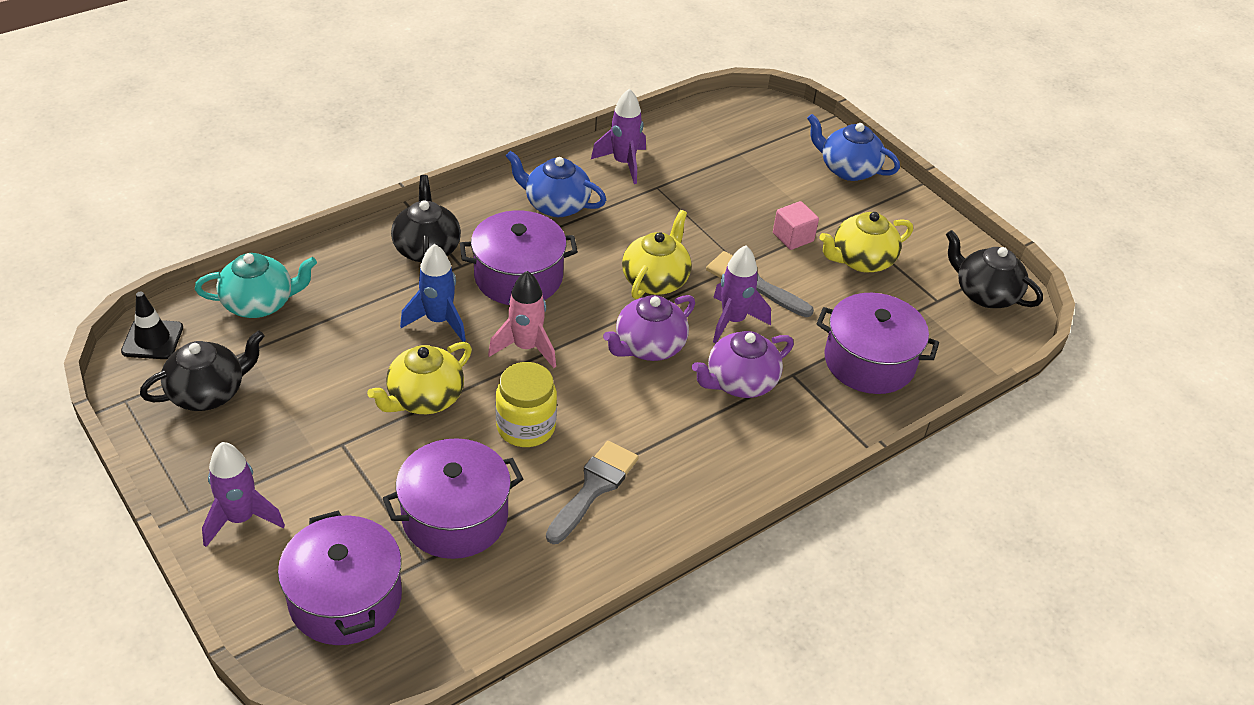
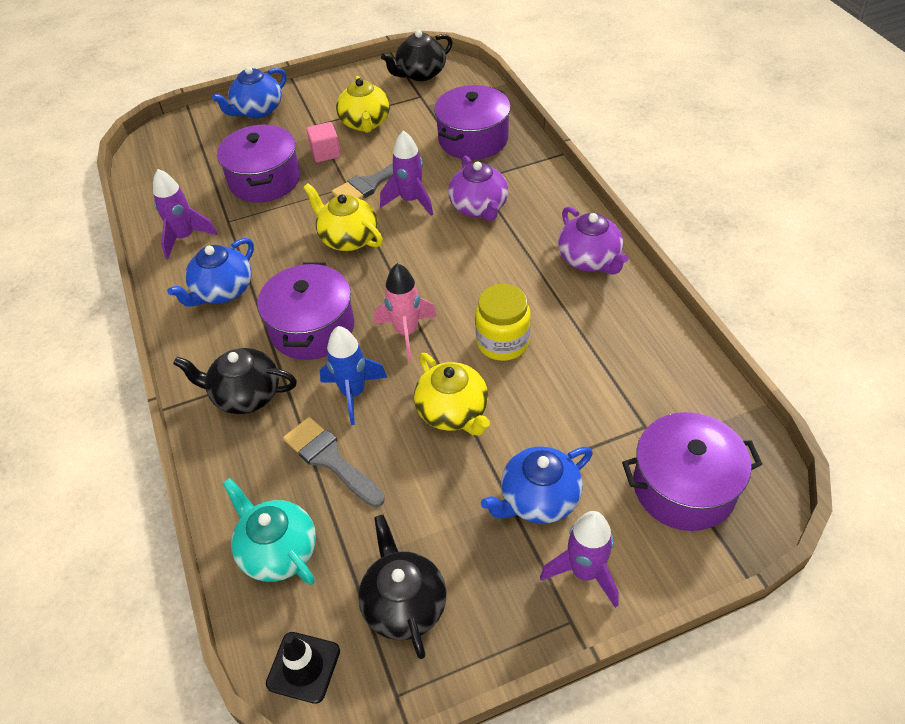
camera: 70 degrees left, 5 degrees up
turquoise teapot [195,253,317,318] -> turquoise teapot turned 45 degrees counterclockwise [222,478,316,585]
purple pot [382,438,523,559] -> purple pot moved to [217,124,300,202]
grey brush [546,441,639,544] -> grey brush moved to [283,417,385,507]
purple teapot [603,295,695,361] -> purple teapot moved to [558,206,628,275]
none -> blue teapot [481,446,593,524]

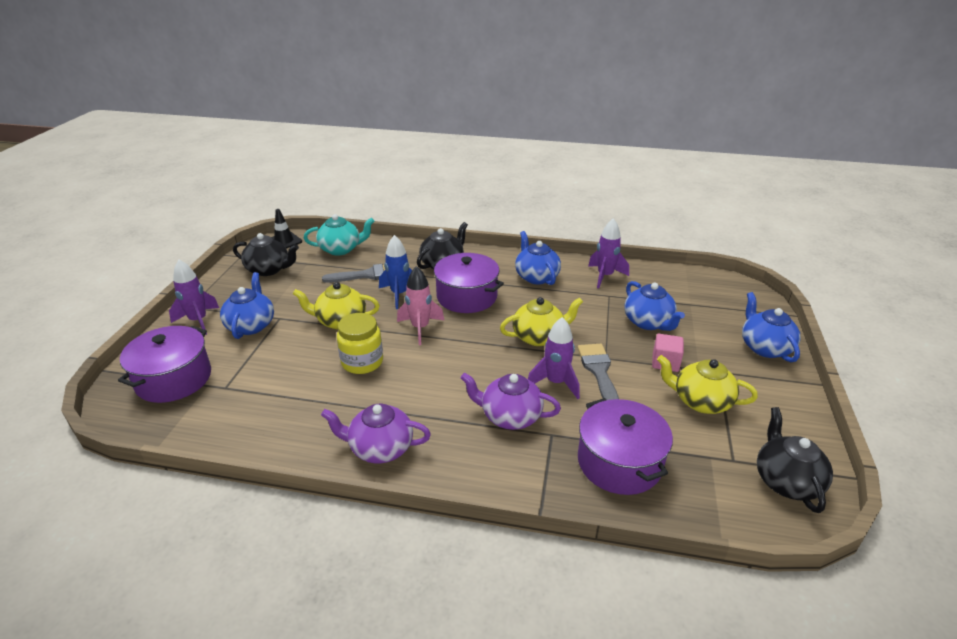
camera: 120 degrees right, 15 degrees down
purple pot [217,124,300,202] -> blue teapot [624,281,685,331]

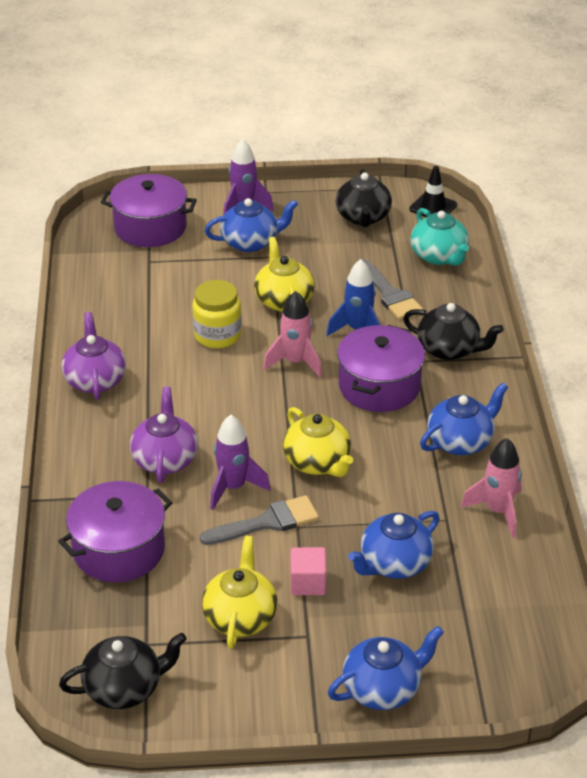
camera: 75 degrees right, 5 degrees up
purple rocket [588,218,629,289] -> pink rocket [461,438,522,538]

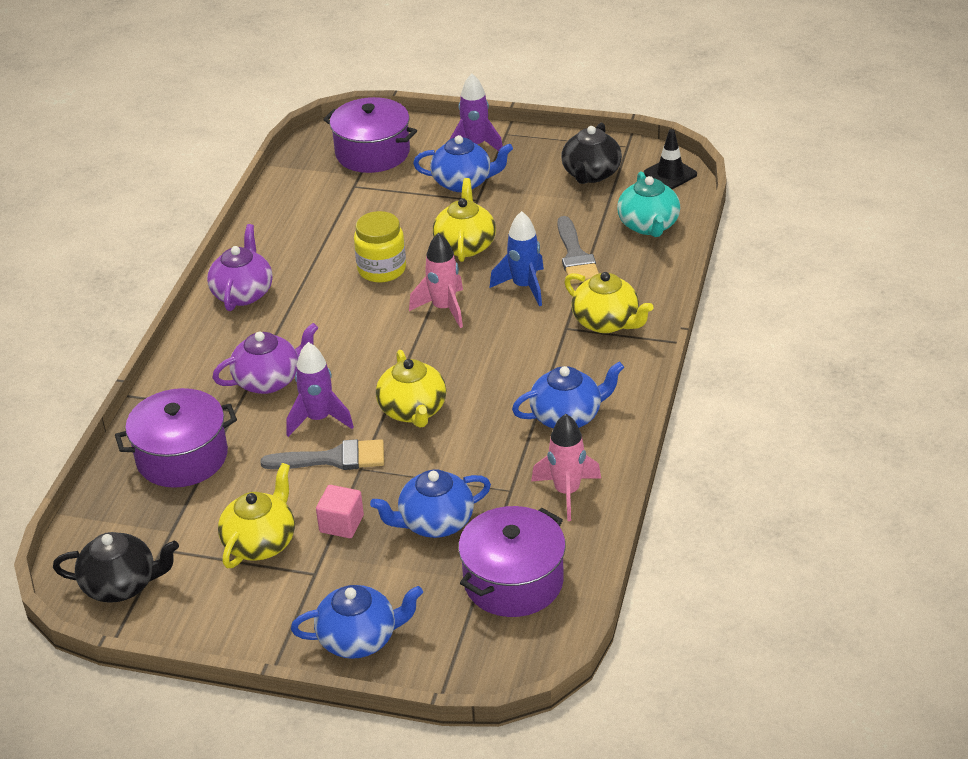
camera: 20 degrees right, 0 degrees up
purple teapot [130,387,198,483] -> purple teapot turned 45 degrees clockwise [212,323,318,394]
purple pot [337,325,425,412] -> purple pot moved to [458,506,566,617]
black teapot [403,303,504,360] -> yellow teapot [564,272,654,333]

